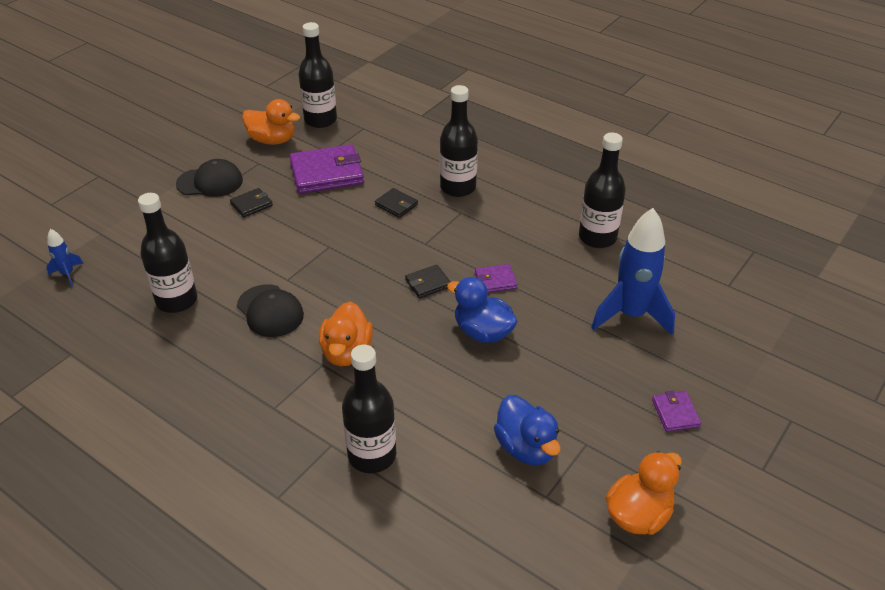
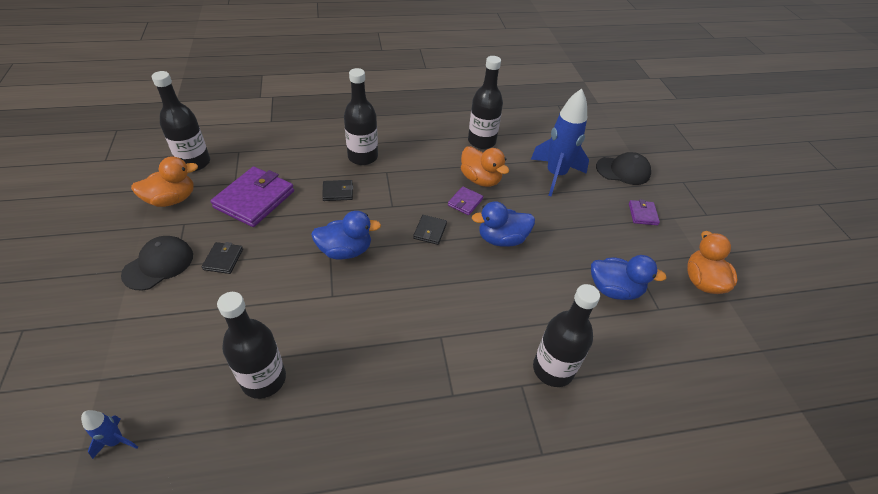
camera: 50 degrees left, 5 degrees up
black cap [237,284,304,337] -> black cap moved to [596,152,651,185]
orange duck [319,302,373,366] -> orange duck moved to [461,146,509,187]
purple wallet [652,391,701,432] -> purple wallet turned 60 degrees clockwise [629,199,660,225]
none -> blue duck [311,211,381,260]

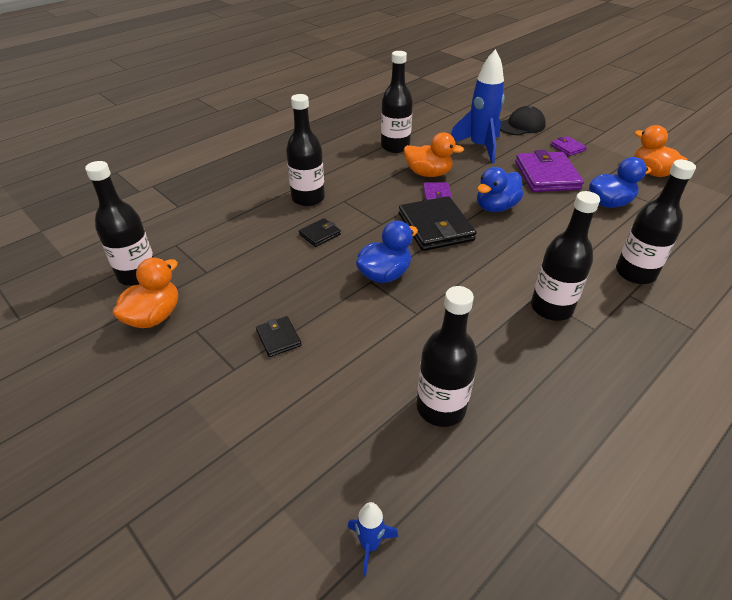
camera: 30 degrees left, 5 degrees down
black cap [121,236,193,290] -> none
purple wallet [211,166,294,227] -> purple wallet moved to [515,150,584,192]
black wallet [413,215,447,245] -> black wallet [399,196,477,251], size x2.05
none -> black bottle [531,191,600,321]

